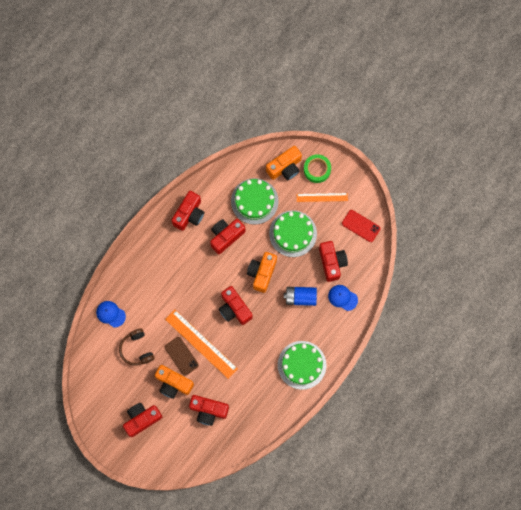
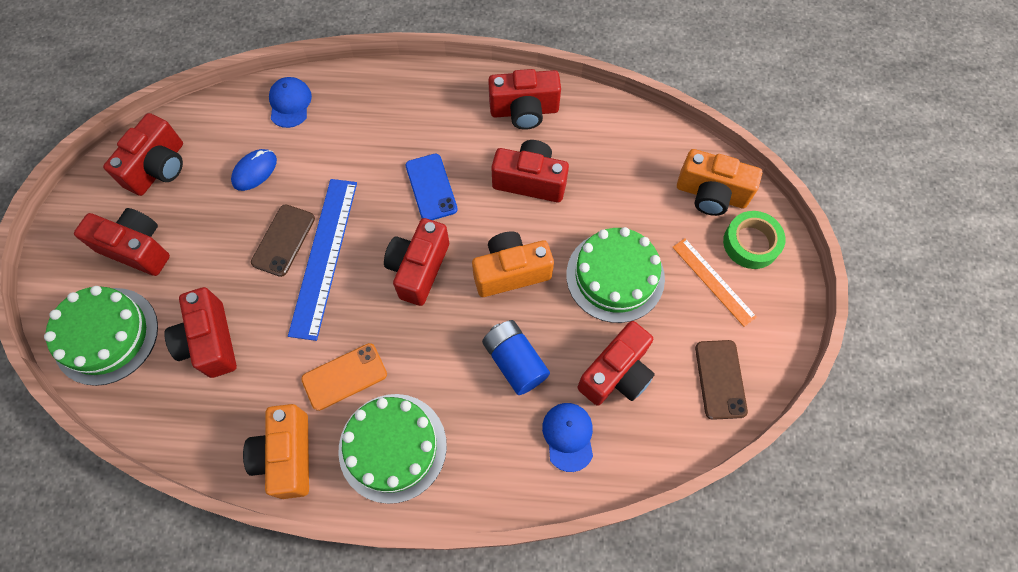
camera: 55 degrees right, 10 degrees down
brown headphones [119,328,155,365] -> blue mouse [231,149,277,191]
orange camera [155,365,194,399] -> orange camera moved to [243,404,309,499]
orange ruler [165,310,238,379] -> blue ruler [288,179,357,341]
green cake [231,178,279,225] -> green cake moved to [44,286,158,386]
red phone [342,210,380,242] -> brown phone [695,340,748,420]
none -> red camera [103,113,183,196]
none -> orange phone [301,343,387,411]
none -> blue phone [406,154,458,220]

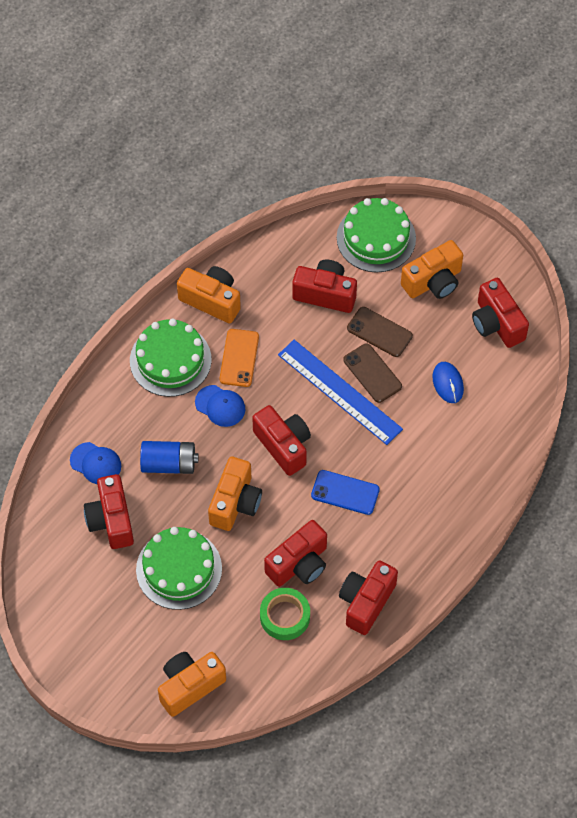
camera: 125 degrees right, 5 degrees down
red camera [74,208,170,276] -> orange camera [401,240,463,299]
blue cap [269,77,312,128] -> blue cap moved to [195,385,246,427]
orange ruler [672,238,757,327] -> none
brown phone [695,340,748,420] -> brown phone moved to [347,307,413,357]
green tape [723,211,785,269] -> green tape moved to [260,588,310,640]

